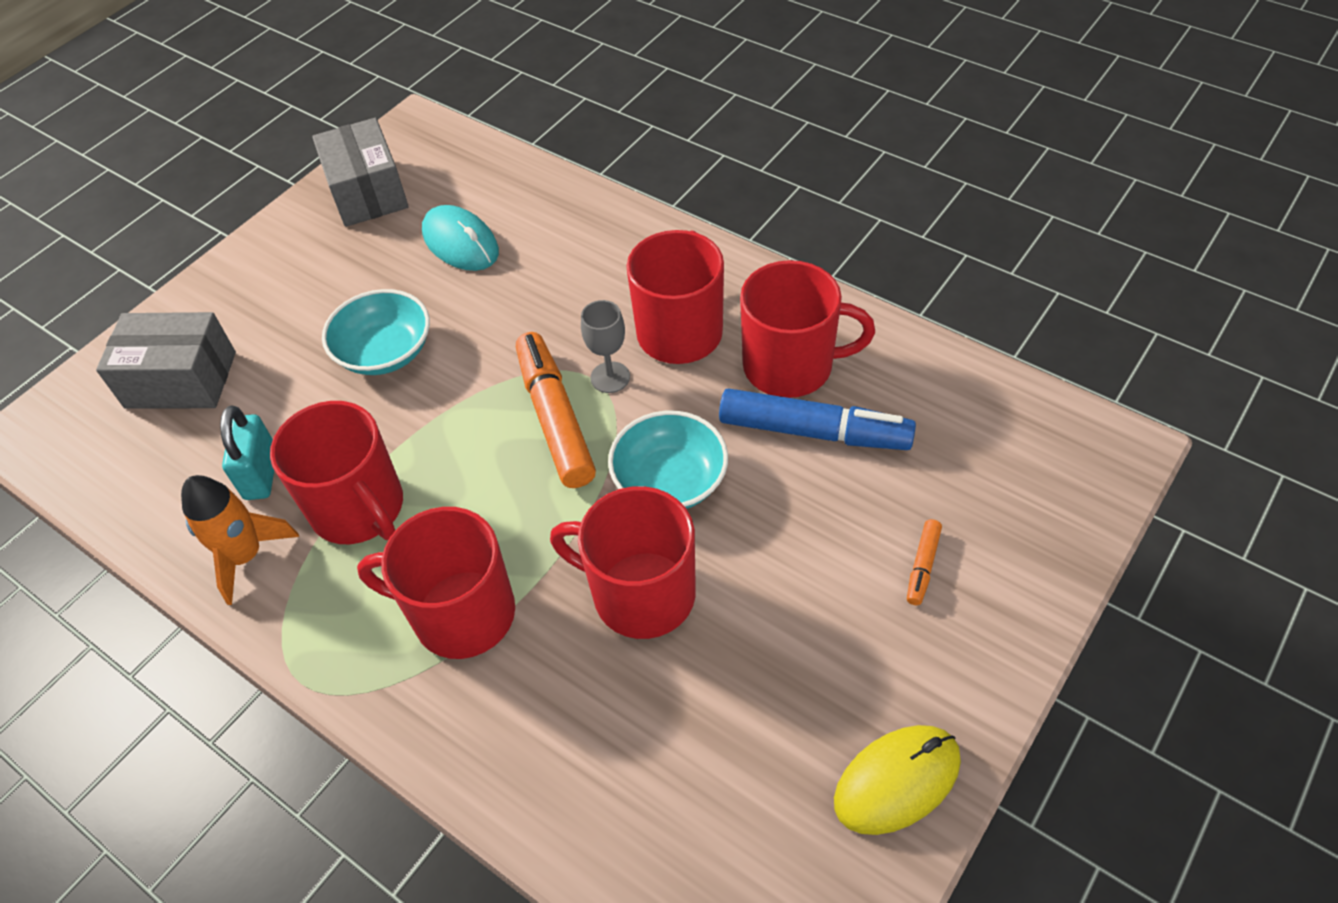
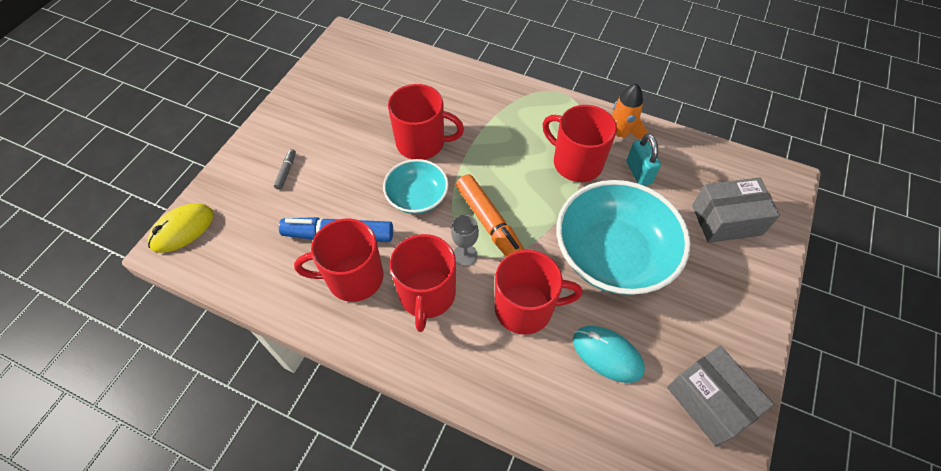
camera: 165 degrees right, 5 degrees up
turquoise bowl [322,289,430,375] -> turquoise bowl [556,180,691,295], size x1.84
red mug [357,507,515,659] -> red mug moved to [494,250,582,335]
yellow mouse [834,725,961,835] -> yellow mouse moved to [148,203,214,253]
orange marker [907,519,942,605] -> grey marker [274,149,296,190]

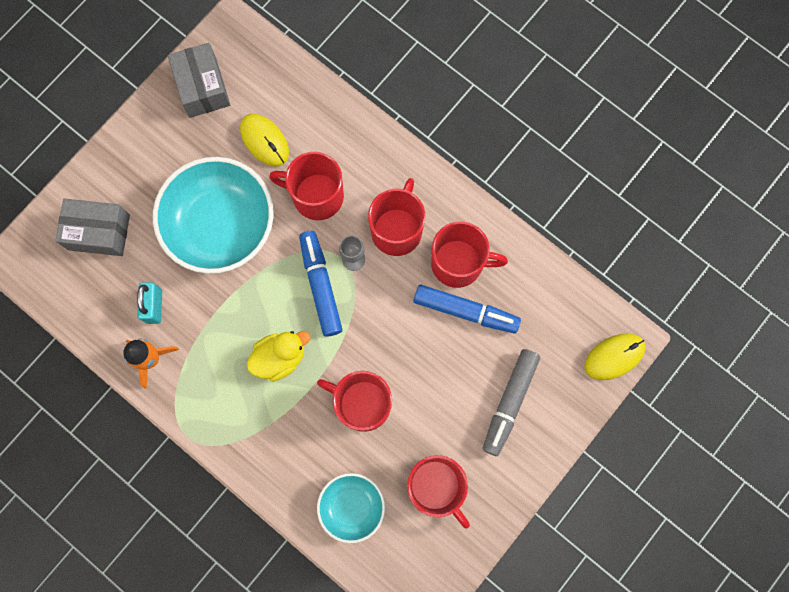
camera: 165 degrees left, 20 degrees up
grey marker [274,149,296,190] -> grey marker [483,349,540,456], size x2.22
turquoise bowl [383,159,449,214] -> turquoise bowl moved to [317,473,385,543]
orange marker [456,174,525,257] -> blue marker [299,231,343,337]
red mug [542,105,617,182] -> red mug moved to [407,455,470,529]
turquoise mouse [573,326,645,383] -> yellow mouse [240,114,289,167]
none -> yellow duck [247,331,311,382]

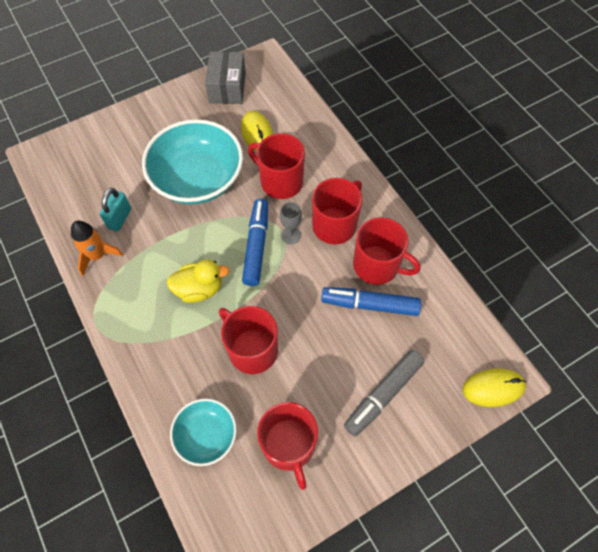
camera: 20 degrees right, 15 degrees down
grey box [55,199,130,256] -> none
blue marker [413,285,521,334] -> blue marker turned 150 degrees clockwise [321,287,421,316]

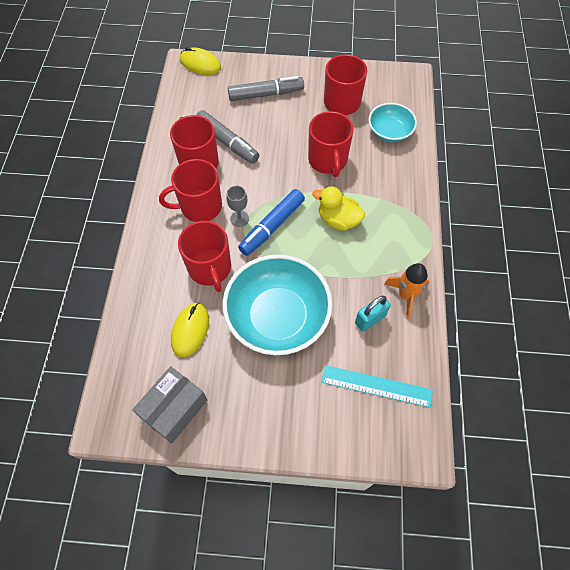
camera: 145 degrees left, 0 degrees up
blue marker [321,287,421,316] -> grey marker [196,110,259,164]
none -> turquoise ruler [322,365,433,408]

